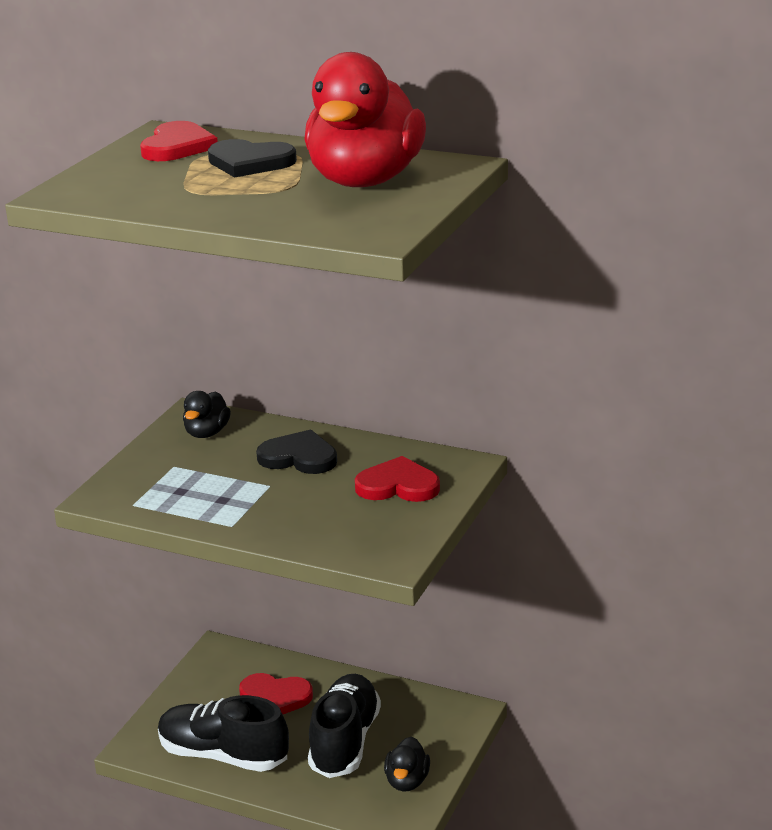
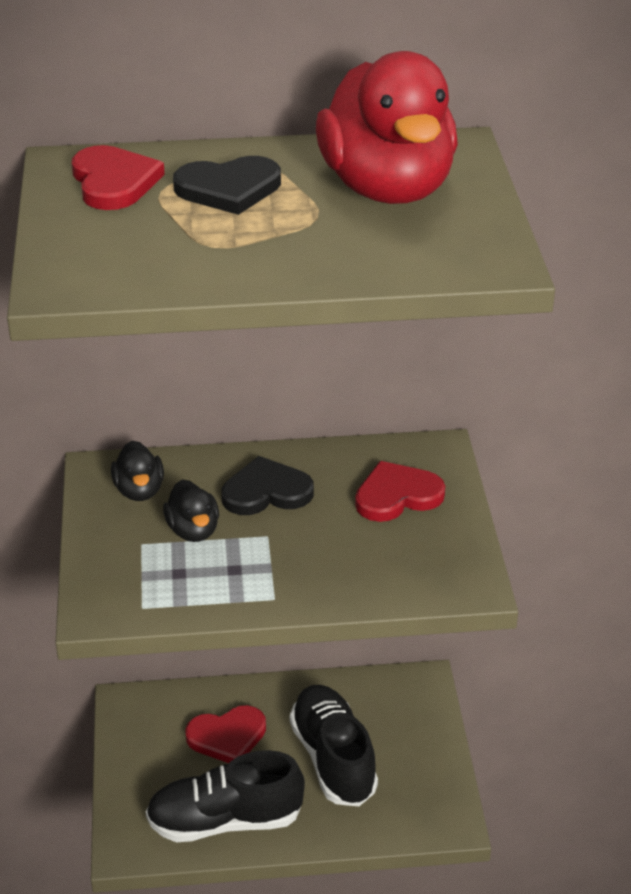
camera: 30 degrees left, 10 degrees up
black duck [384,737,430,792] -> black duck moved to [163,480,219,542]

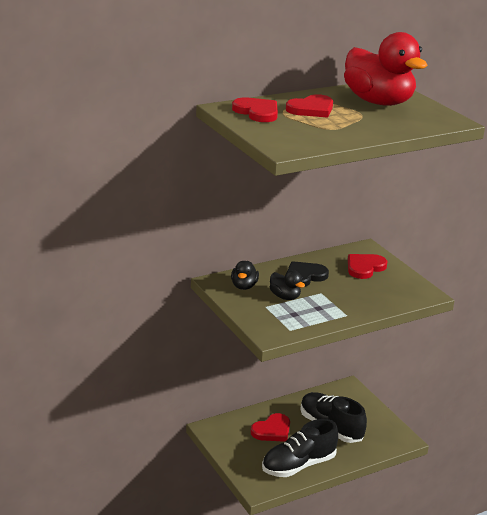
camera: 25 degrees left, 10 degrees down
black duck [111,441,164,501] -> black duck turned 45 degrees clockwise [231,261,259,290]
black heart [173,156,281,215] -> red heart [286,94,333,118]

